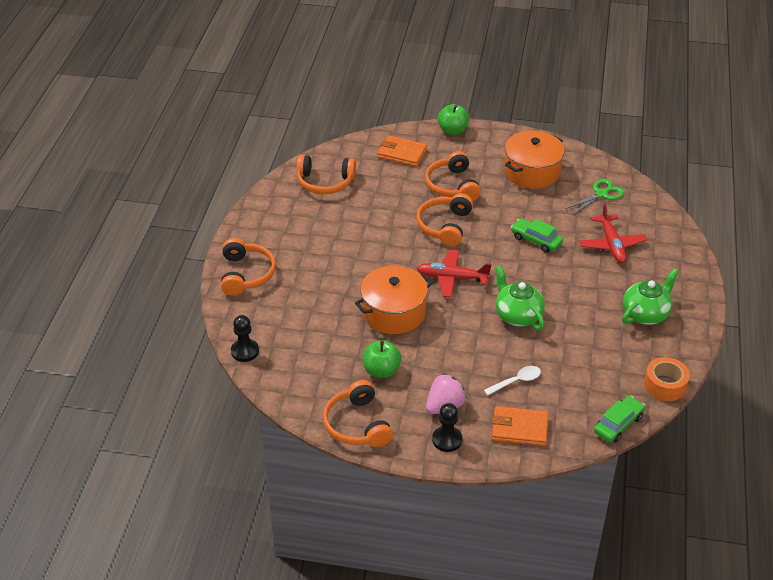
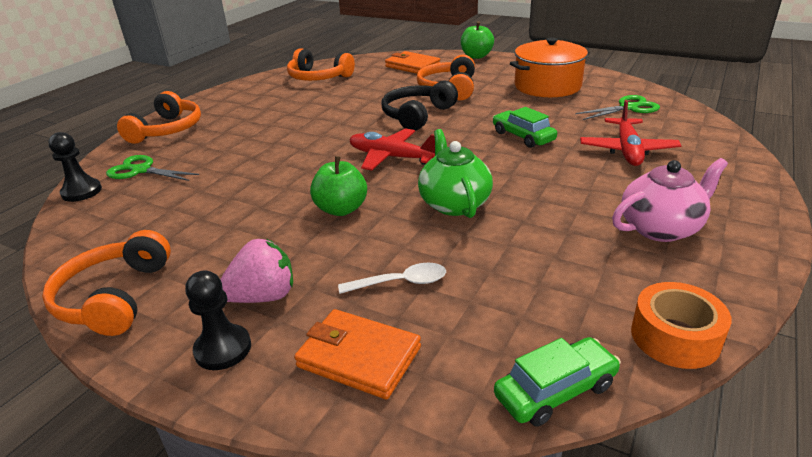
camera: 20 degrees right, 10 degrees down
orange pot [355,266,433,334] -> none
green apple [363,340,401,378] -> green apple moved to [310,156,367,216]
orange headphones [416,193,473,247] -> black headphones [381,81,458,131]
green teapot [622,269,679,325] -> pink teapot [612,158,728,242]
none -> green scissors [106,155,199,181]

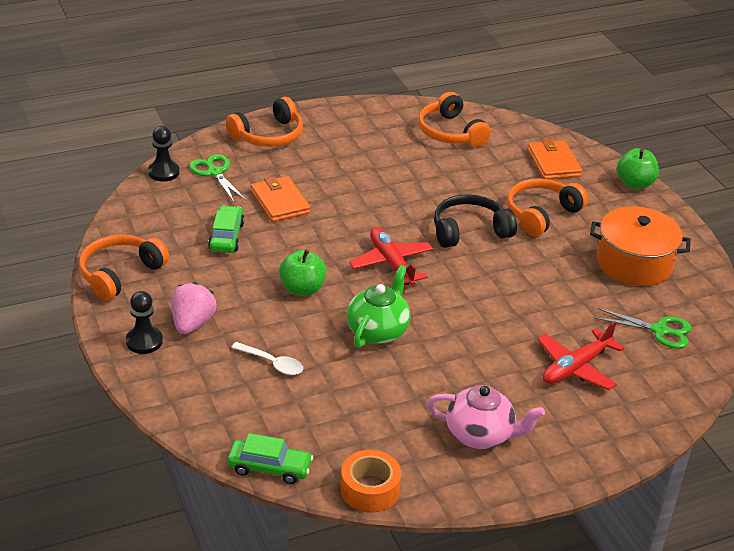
camera: 35 degrees right, 5 degrees up
pink strawberry [220,239,293,303] -> pink strawberry turned 90 degrees counterclockwise [171,282,216,334]
orange wallet [294,309,421,399] -> orange wallet moved to [251,176,310,222]
green car [493,107,557,148] -> green car moved to [208,205,245,253]

